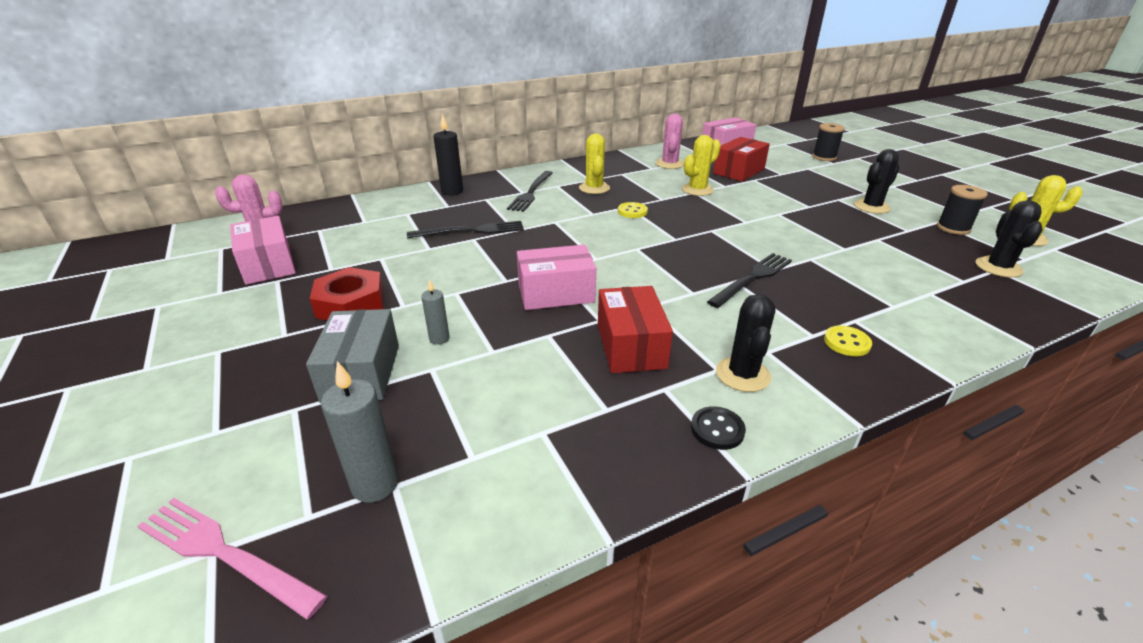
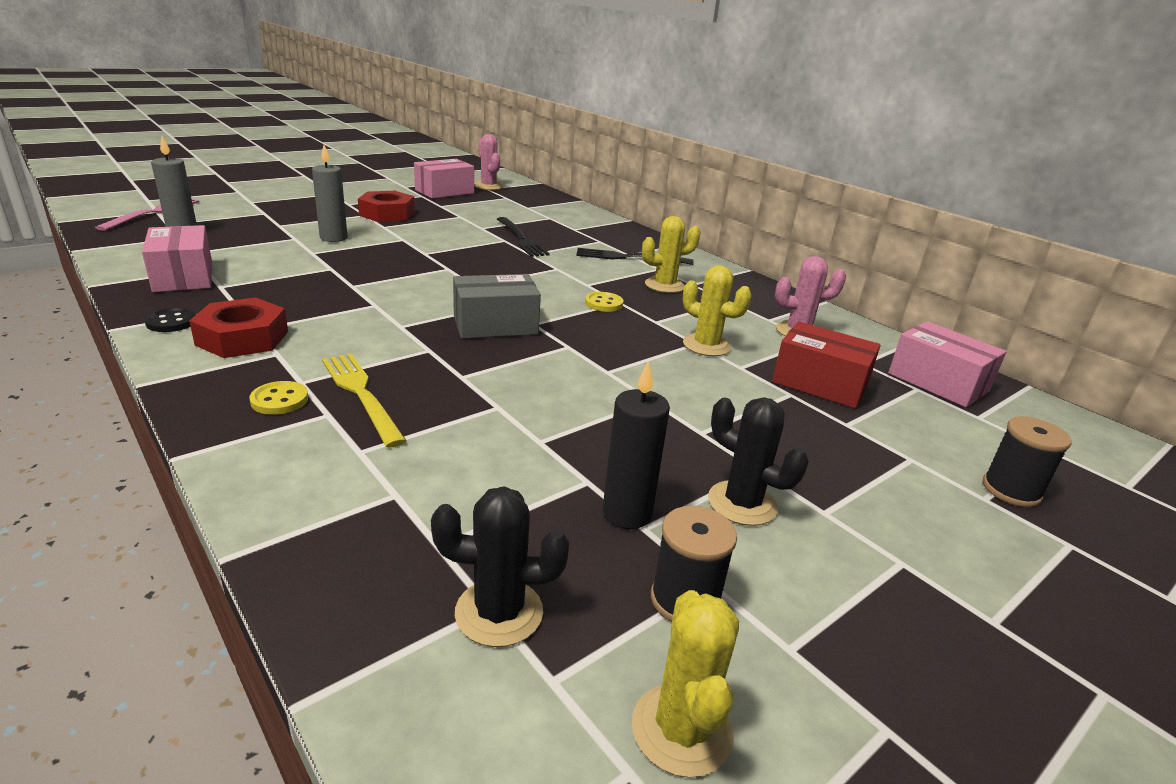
camera: 75 degrees right, 5 degrees down
grey box [306,309,399,403] -> grey box moved to [453,274,541,339]
grey candle [421,279,450,345] -> grey candle [312,145,348,242], size x1.69
black candle [433,114,463,195] -> black candle moved to [603,361,670,529]
pink box [517,245,596,310] -> pink box moved to [142,225,212,292]
red box [598,286,673,373] -> none
black fork [707,253,792,308] -> none
black cactus [716,294,776,392] -> red nut [189,298,288,358]
none -> yellow fork [322,354,407,448]

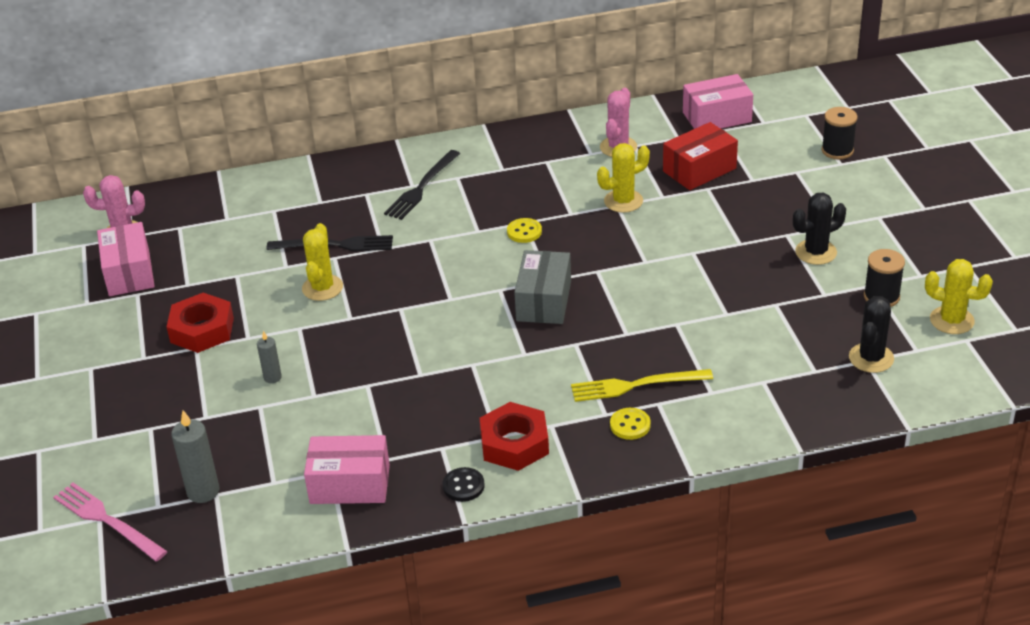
camera: 60 degrees left, 10 degrees up
grey candle [312,145,348,242] -> grey candle [257,331,282,383], size x0.59
black candle [603,361,670,529] -> none
yellow cactus [642,216,701,293] -> yellow cactus moved to [302,223,343,301]

